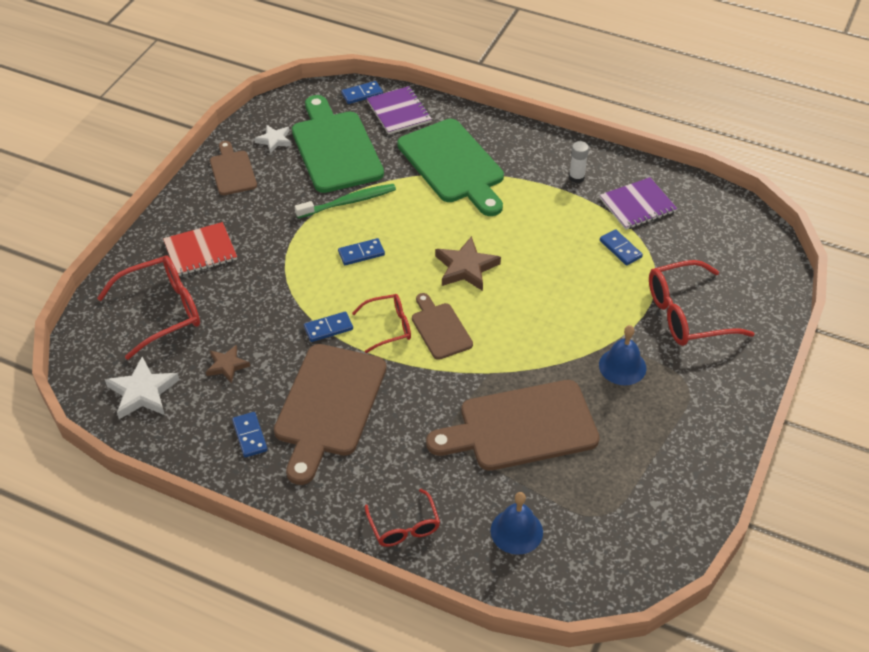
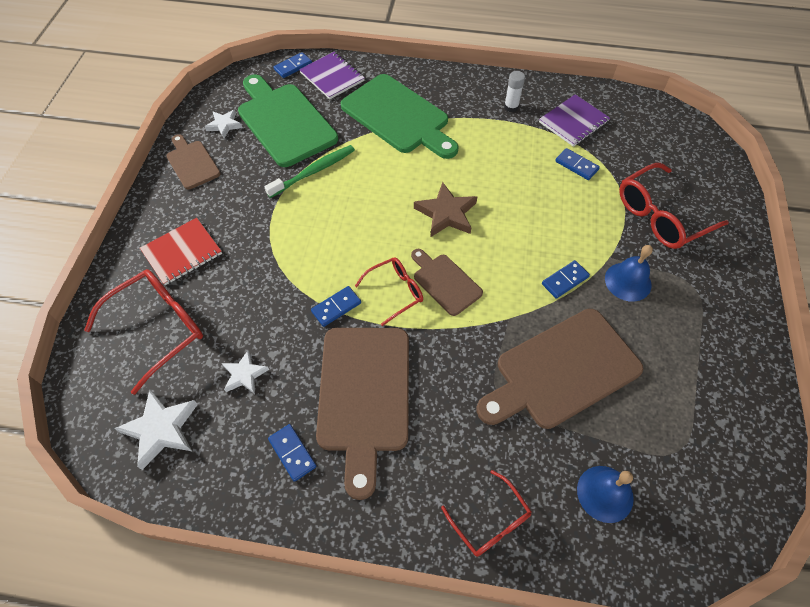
camera: 15 degrees left, 10 degrees up
brown star [206,345,250,383] -> white star [222,350,269,394]
blue domino [338,238,385,265] -> blue domino moved to [542,260,590,299]

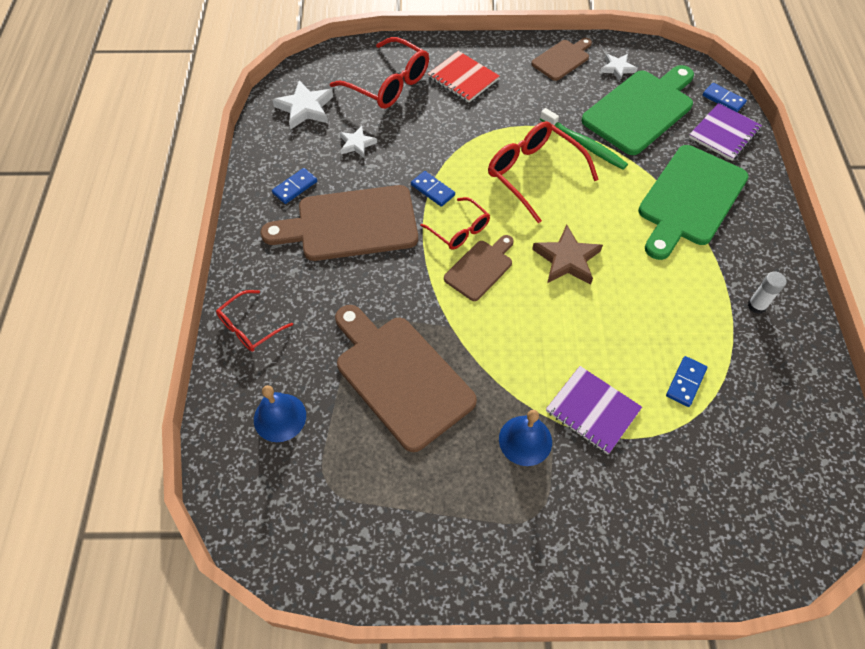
camera: 80 degrees right, 0 degrees up
purple notebook [539,94,610,147] -> purple notebook moved to [546,366,642,454]
blue domino [542,260,590,299] -> none
red glasses [619,163,729,249] -> red glasses moved to [488,121,599,223]

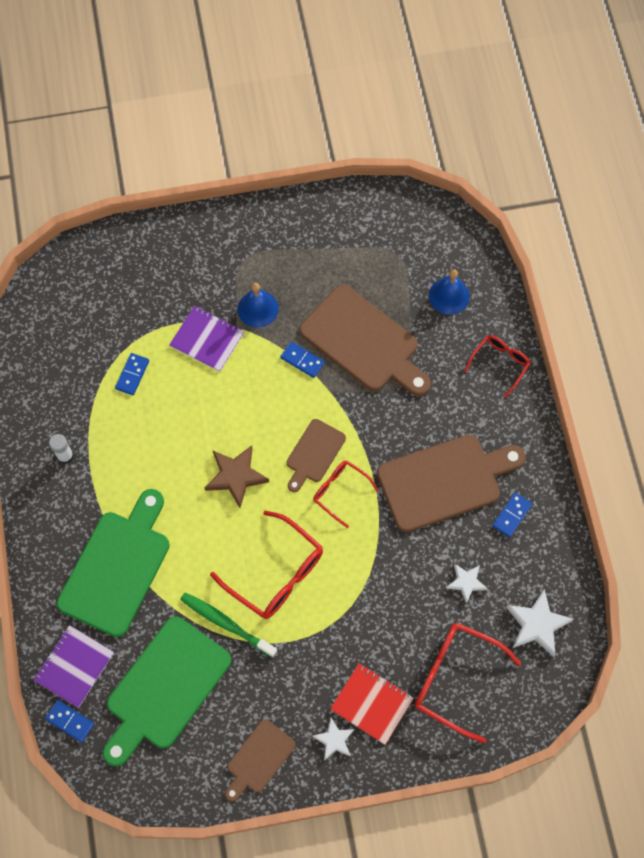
camera: 170 degrees right, 10 degrees up
blue domino [411,171,455,207] -> blue domino moved to [280,342,325,378]
white star [600,54,638,82] -> white star moved to [312,718,354,761]

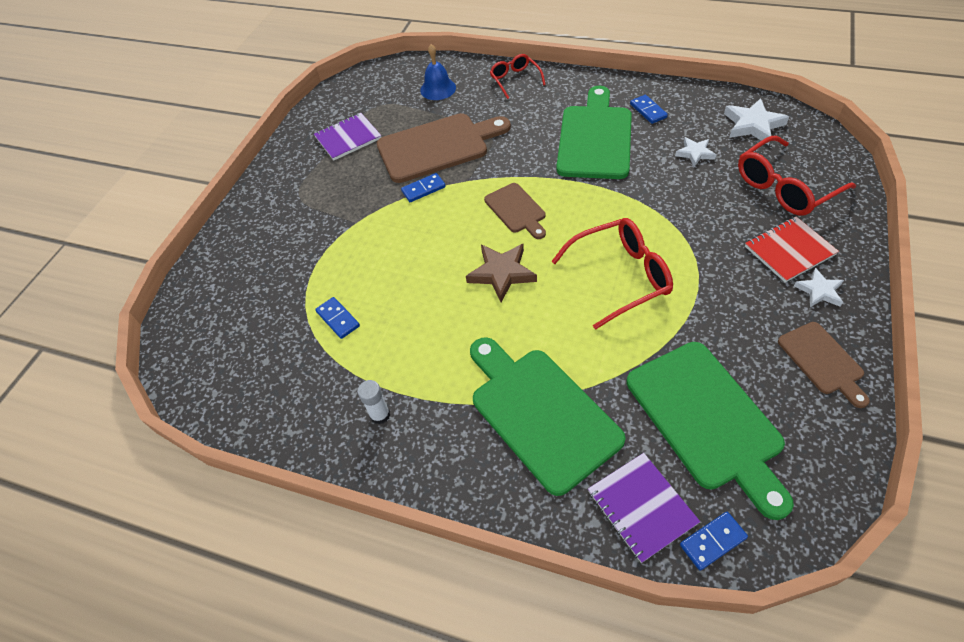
camera: 55 degrees left, 15 degrees down
purple notebook [169,306,245,372] -> purple notebook moved to [314,113,381,161]
green toothbrush [180,592,277,658] -> none
blue bell [237,283,279,328] -> none
red glasses [313,460,379,528] -> none
brown cutting board [377,435,526,532] -> green cutting board [556,86,632,179]

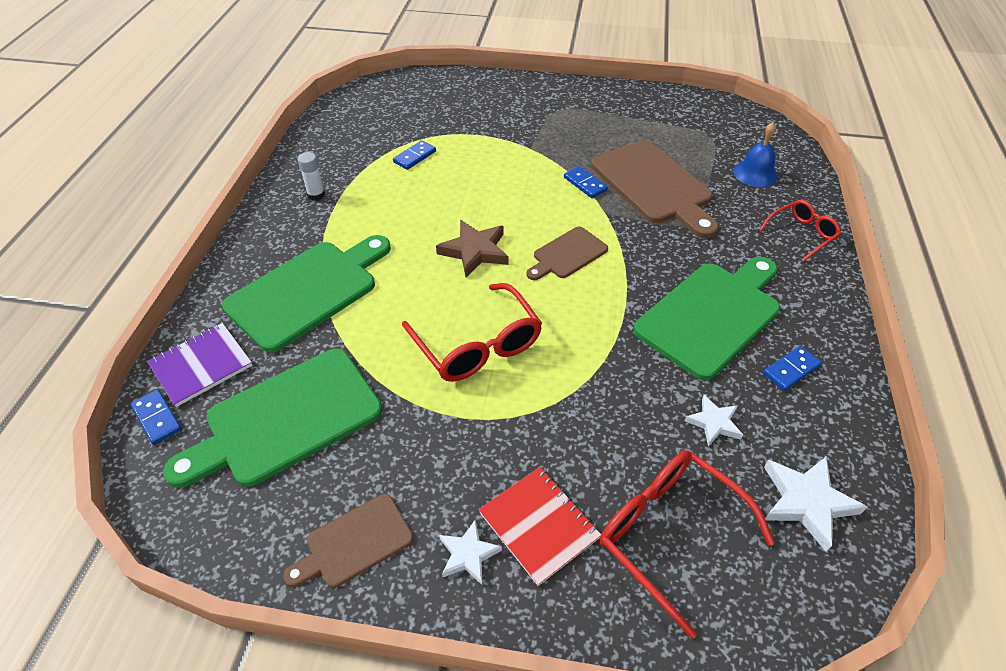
camera: 75 degrees right, 5 degrees down
purple notebook [314,113,381,161] -> none
green cutting board [556,86,632,179] -> green cutting board turned 45 degrees counterclockwise [634,257,780,380]

